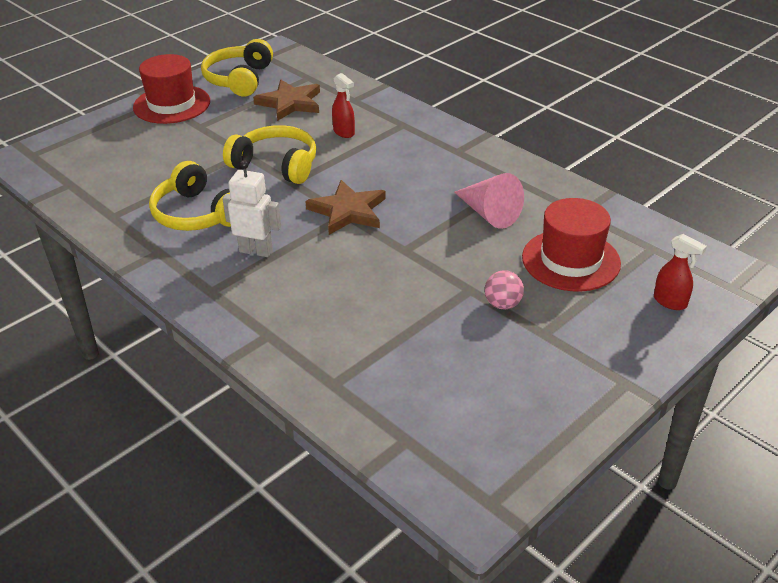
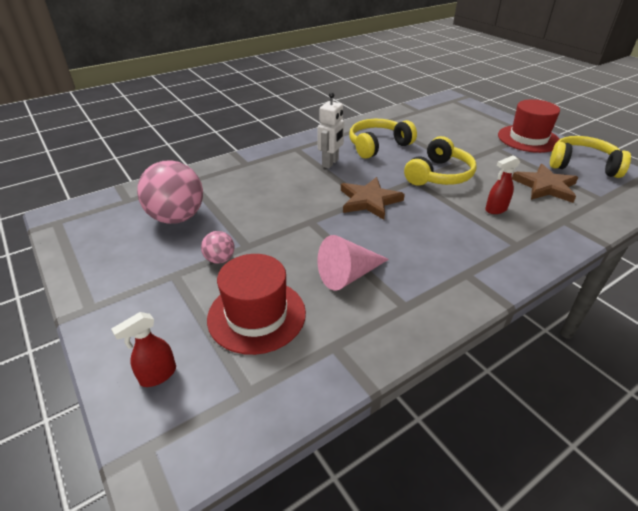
camera: 100 degrees right, 0 degrees up
none -> pink ball [137,160,203,224]

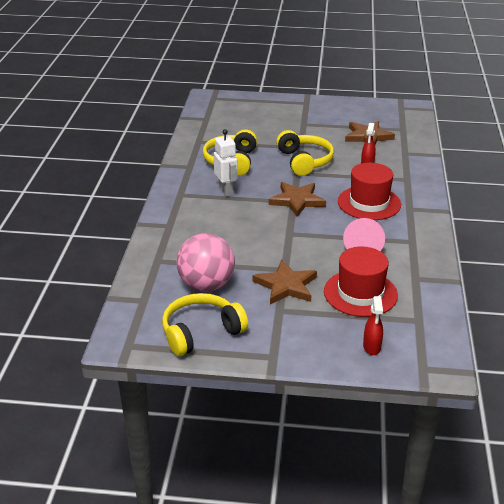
camera: 50 degrees left, 5 degrees down
pink ball [201,231,235,264] -> brown star [253,260,317,305]
red hat [498,99,560,153] -> red hat moved to [338,163,401,220]
yellow headphones [550,136,631,178] -> yellow headphones moved to [162,293,248,356]

